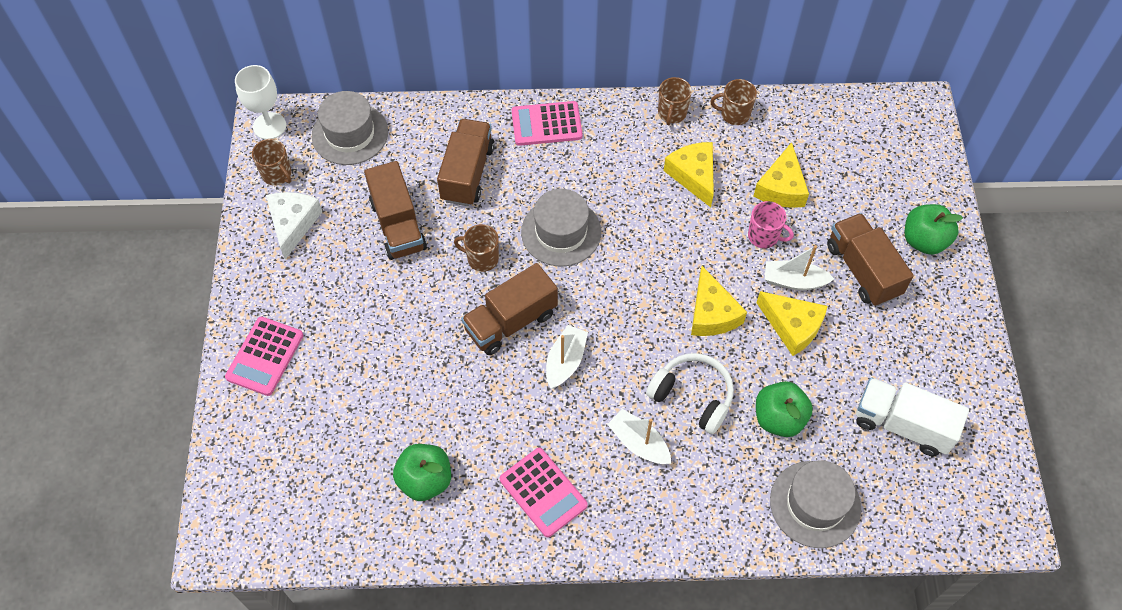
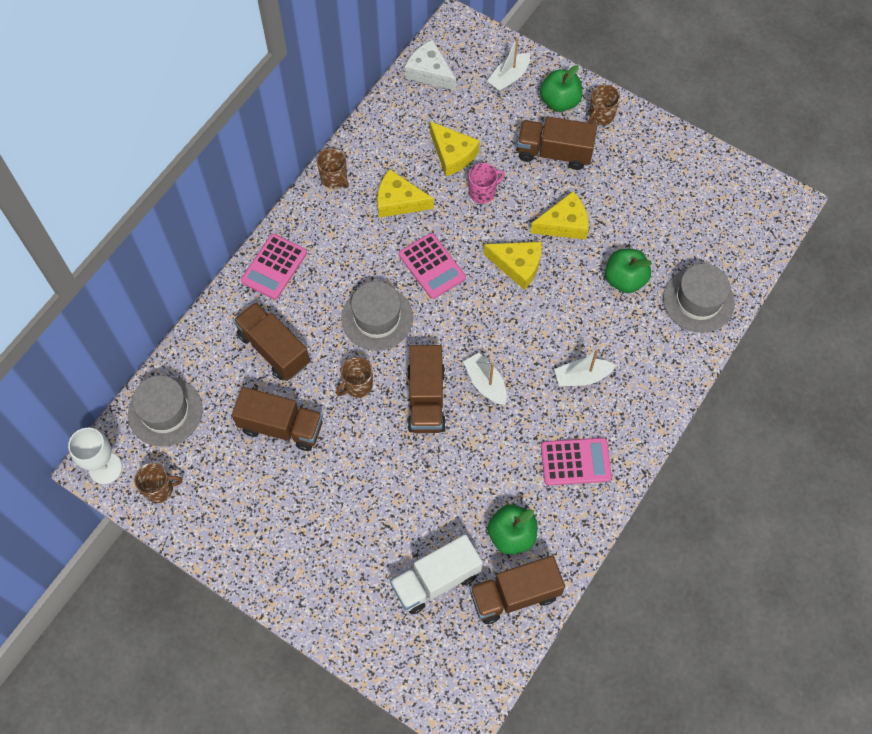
camera: 55 degrees left, 5 degrees up
pink calculator [225,317,303,396] -> pink calculator moved to [399,233,466,299]
white cheese [266,192,322,259] -> white cheese moved to [405,40,456,90]
white headphones [646,353,734,434] -> none
brown mug [710,79,757,125] -> brown mug moved to [589,85,620,125]
white boat [765,245,834,290] -> white boat moved to [487,38,530,92]
white truck [856,378,969,456] -> white truck moved to [390,534,483,614]
none -> brown truck [470,556,565,624]

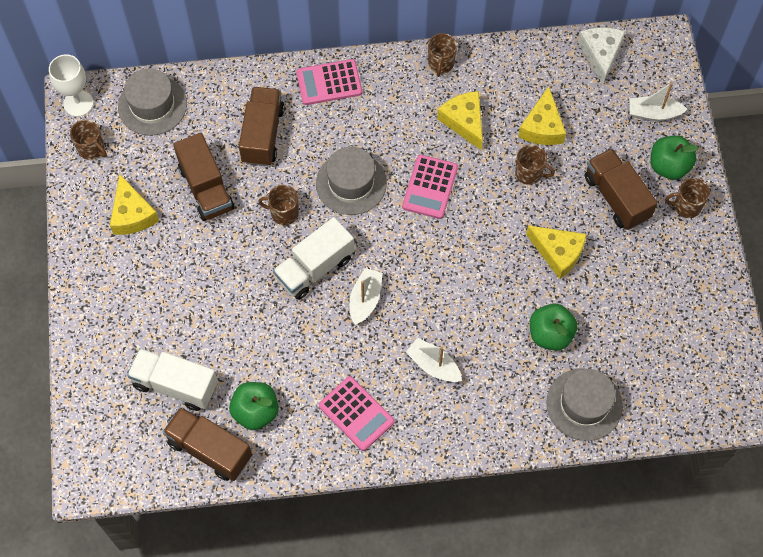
camera: 50 degrees right, 0 degrees up
brown truck [407,345,446,433] -> white truck [273,217,354,300]
pink mug [468,163,505,204] -> brown mug [515,144,555,185]
yellow cheese [484,242,542,290] -> yellow cheese moved to [110,174,159,235]

